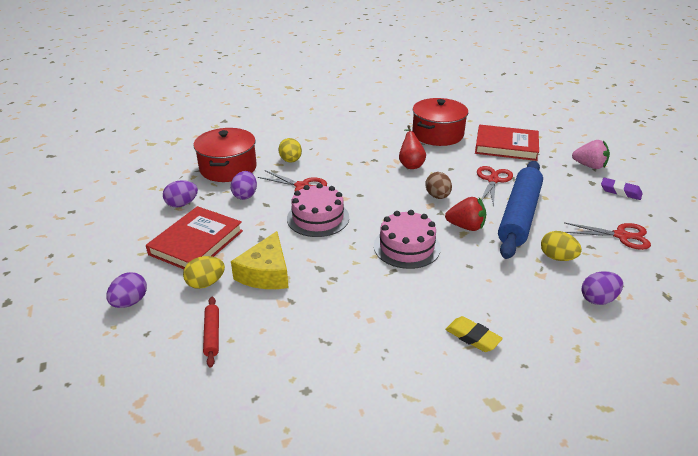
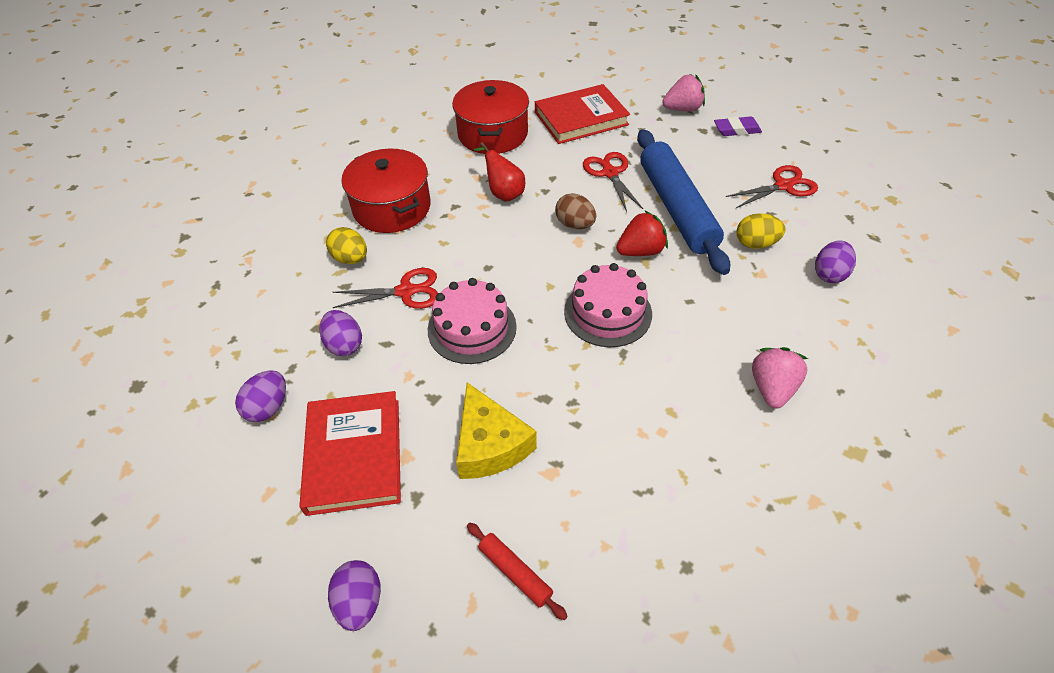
camera: 35 degrees left, 15 degrees up
yellow egg [183,256,225,289] -> none
red pot [194,128,257,182] -> red pot moved to [342,149,431,233]
yellow eraser [445,316,503,352] -> pink strawberry [752,347,808,409]

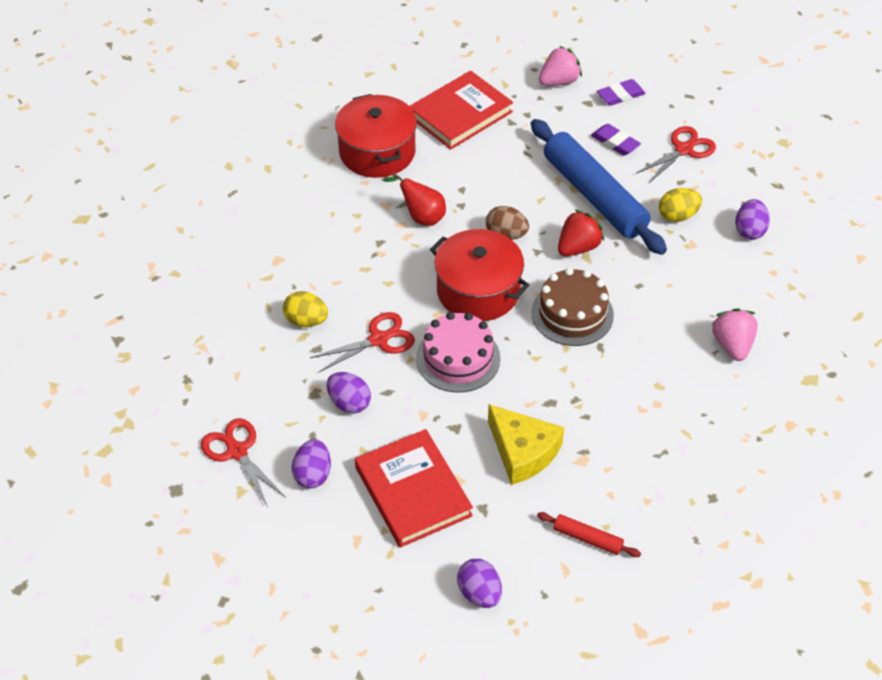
camera: 20 degrees left, 0 degrees up
red pot [342,149,431,233] -> red pot moved to [430,229,529,321]
pink cake [564,263,652,347] -> brown cake [531,268,614,346]
red scissors [583,152,643,212] -> red scissors moved to [201,418,286,507]
none -> purple eraser [591,124,641,156]

